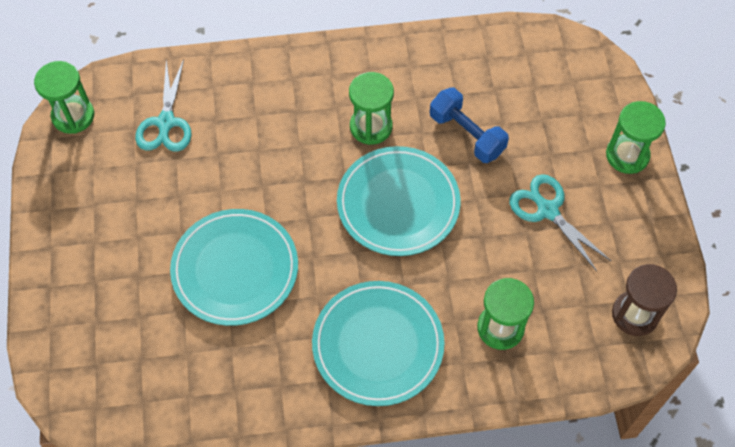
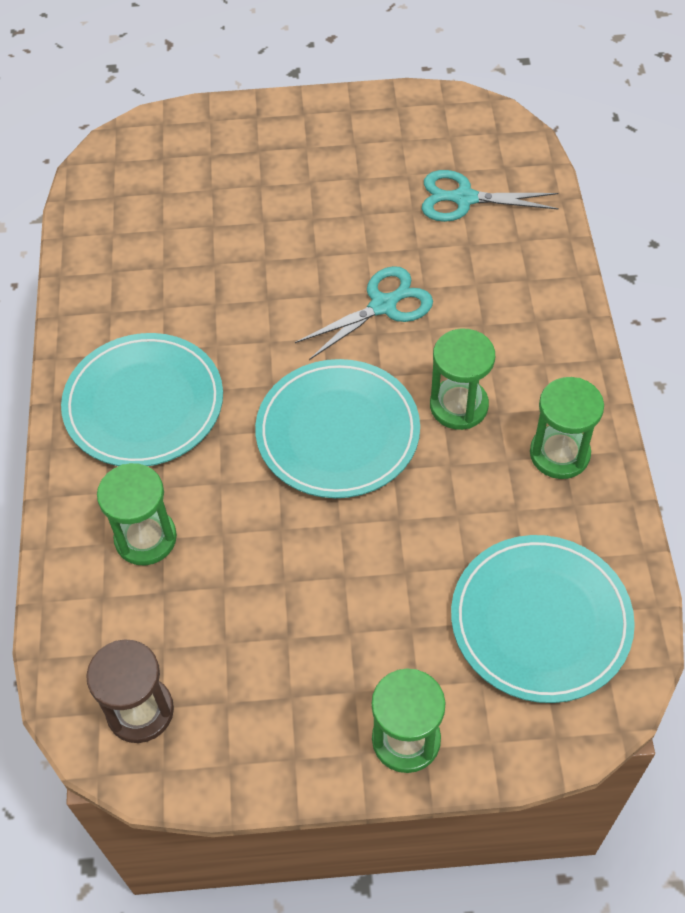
camera: 95 degrees right, 5 degrees down
green hourglass [34,61,94,134] -> green hourglass moved to [530,377,604,479]
turquoise plate [170,209,298,326] -> turquoise plate moved to [451,535,635,703]
blue dumbbell [430,88,509,163] -> none
turquoise scissors [509,174,611,271] -> turquoise scissors moved to [295,266,433,360]

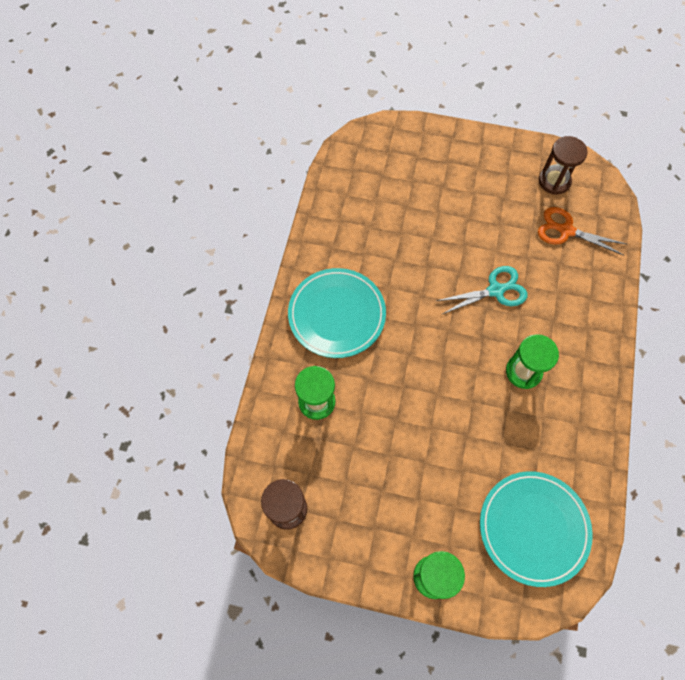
camera: 15 degrees right, 10 degrees up
turquoise plate [255,359,420,498] -> none
turquoise scissors [422,170,559,222] -> orange scissors [538,207,626,255]
green hourglass [530,377,604,479] -> none
none -> brown hourglass [539,136,588,195]

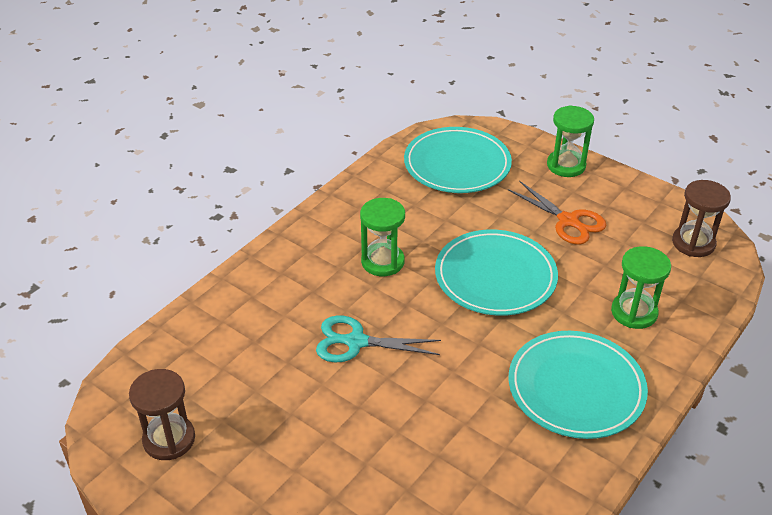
camera: 155 degrees left, 25 degrees down
orange scissors [538,207,626,255] -> orange scissors moved to [508,181,606,245]
none -> turquoise plate [435,230,558,316]

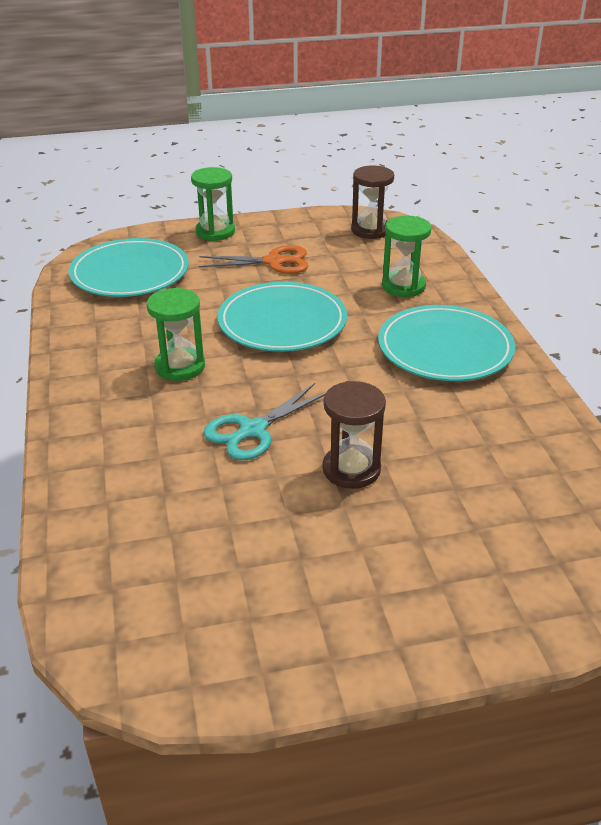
camera: 50 degrees left, 5 degrees down
brown hourglass [129,369,195,460] -> brown hourglass moved to [323,381,386,489]

